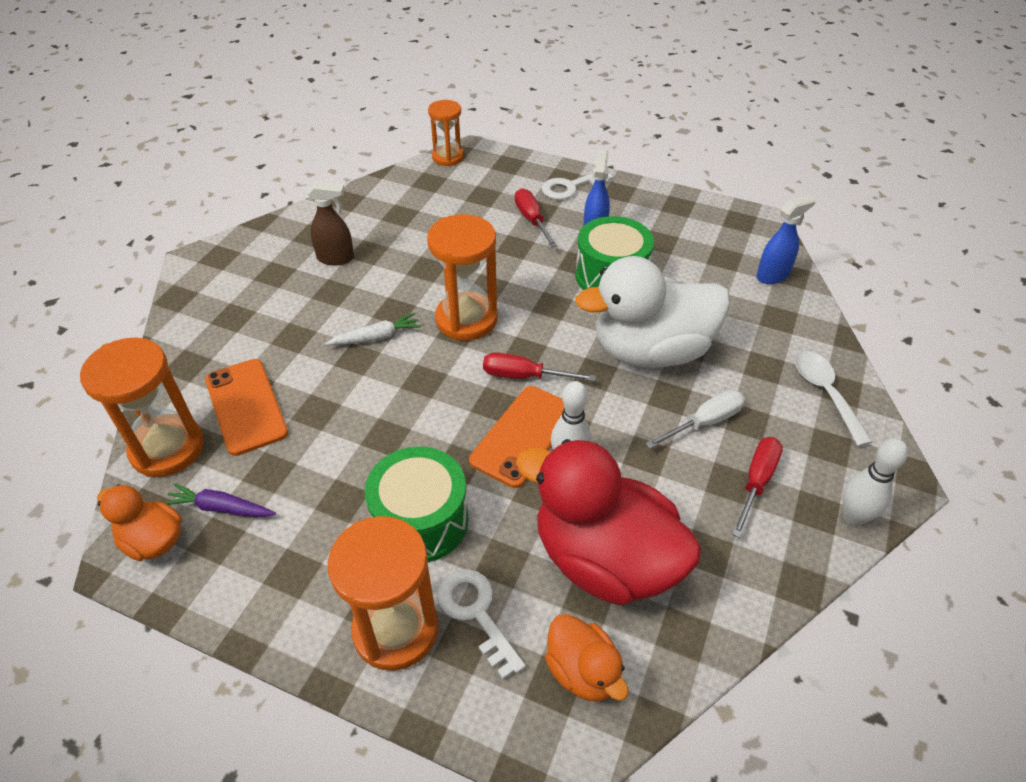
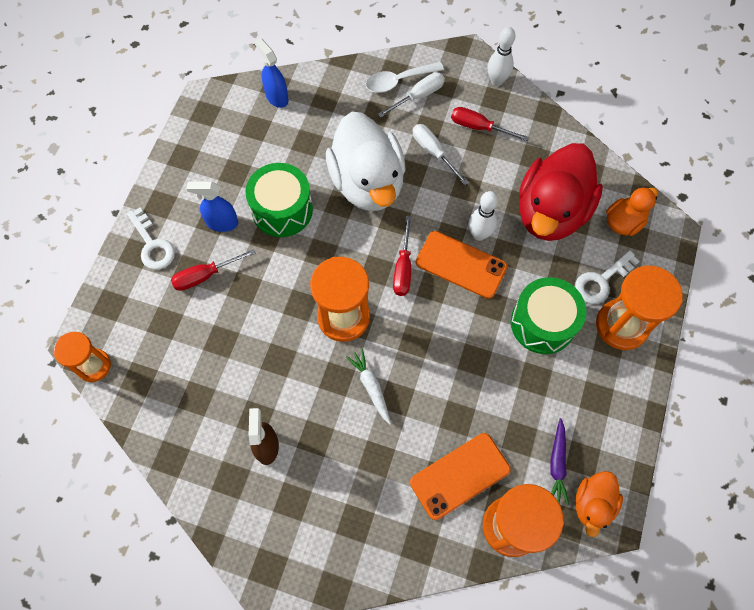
camera: 95 degrees left, 20 degrees up
none -> white screwdriver [378,72,445,117]

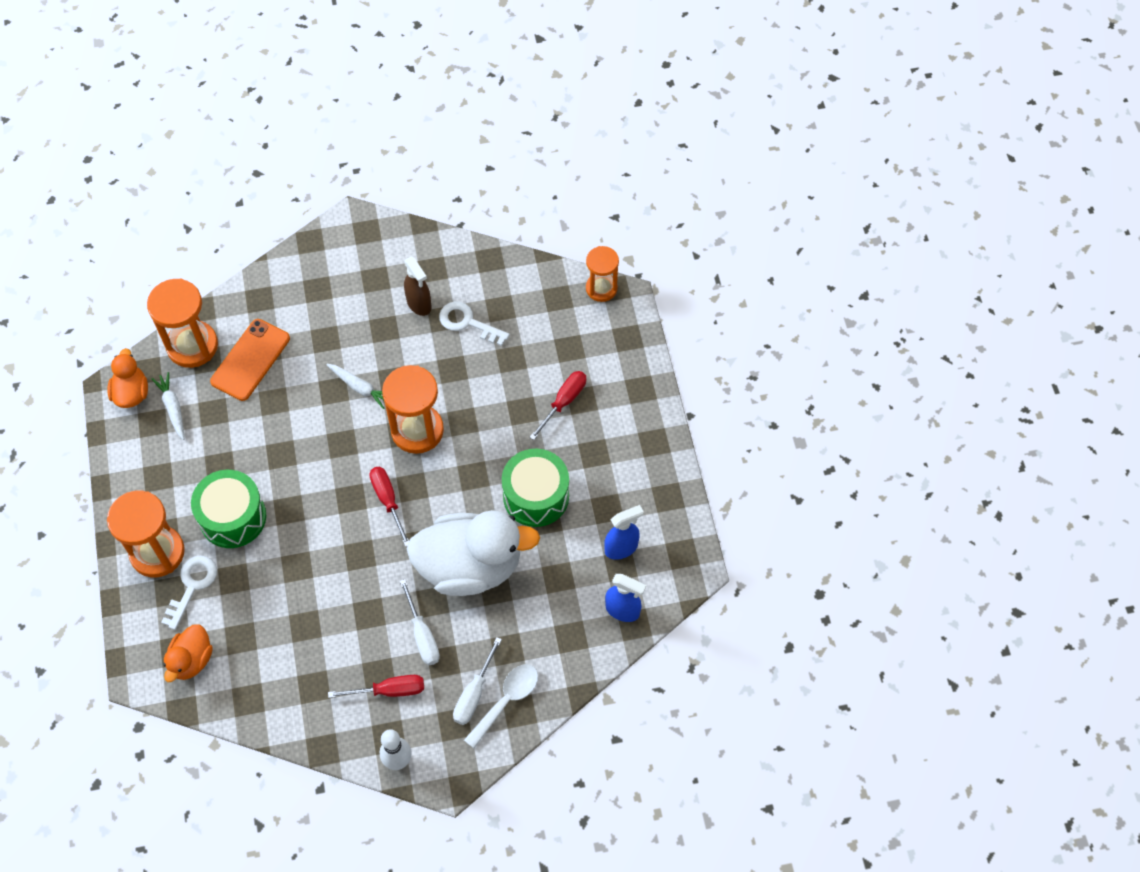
camera: 150 degrees right, 5 degrees down
white key [127,207,175,270] -> white key moved to [439,301,510,346]
blue spray bottle [186,181,238,232] -> blue spray bottle moved to [604,505,644,560]
white duck [326,112,406,211] -> white duck turned 135 degrees clockwise [406,510,540,596]
white screwdriver [413,124,469,185] -> white screwdriver turned 45 degrees clockwise [400,579,440,665]
orange phone [416,231,507,299] -> none
white bowling pin [469,191,498,241] -> none
red duck [519,143,603,241] -> none
purple carrot [550,418,569,505] -> white carrot [152,372,184,440]

